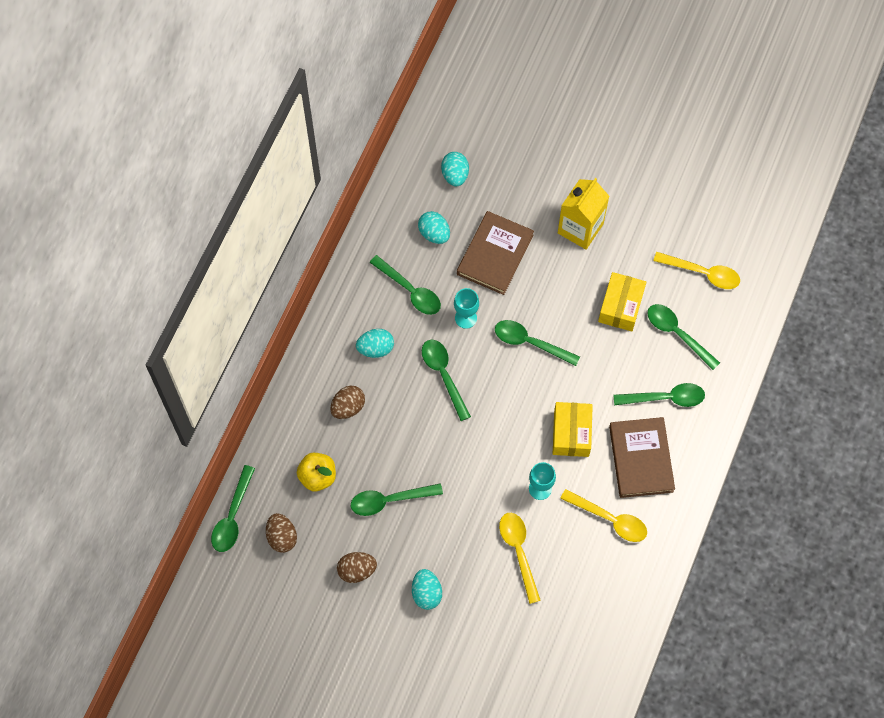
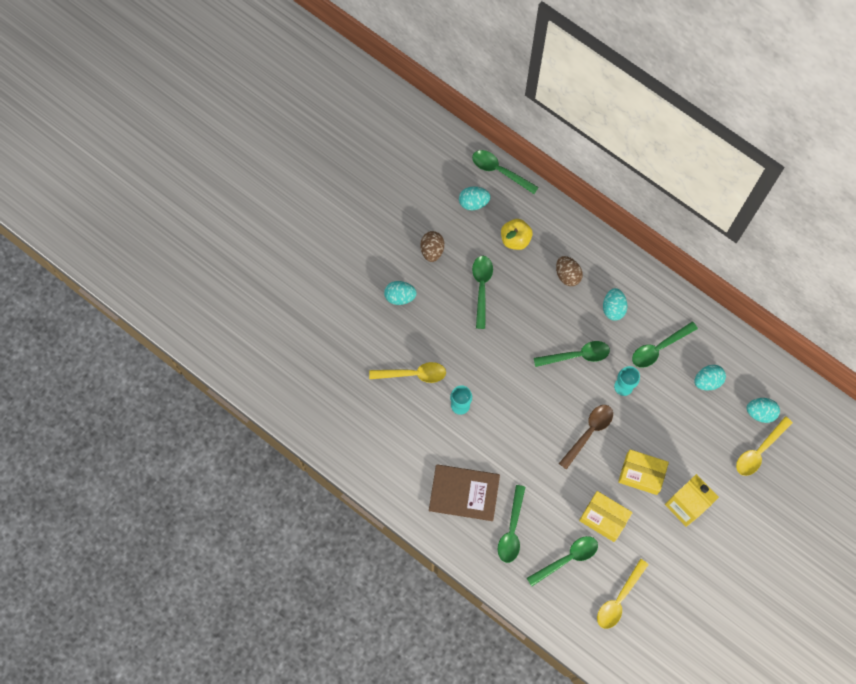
camera: 105 degrees right, 5 degrees up
brown egg [266,513,297,553] -> turquoise egg [459,186,491,210]
brown book [457,211,534,295] -> none
green spoon [495,320,580,366] -> brown spoon [559,405,613,470]
yellow box [553,402,593,457] -> yellow box moved to [618,449,669,495]
yellow spoon [560,489,647,542] -> yellow spoon moved to [736,416,793,476]

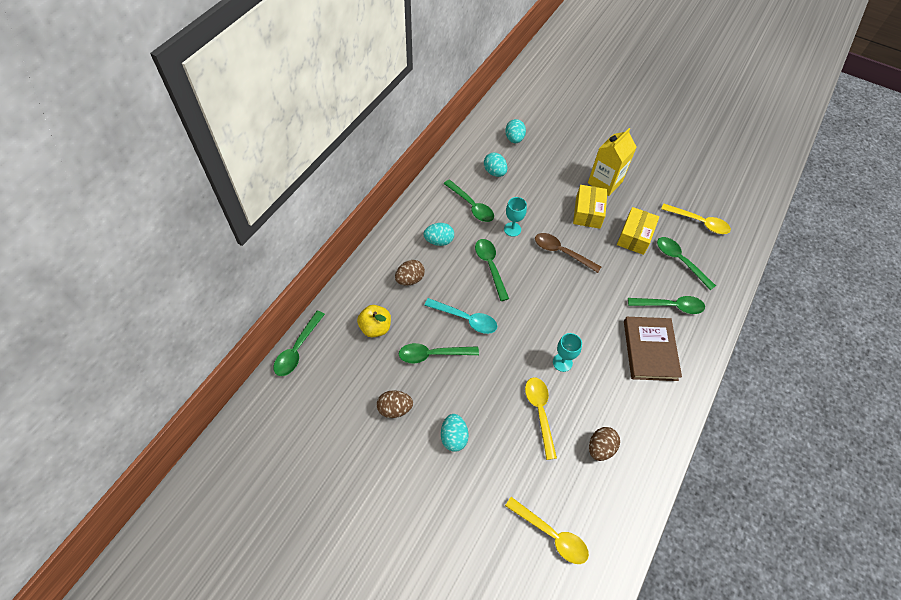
camera: 100 degrees left, 15 degrees down
turquoise egg [459,186,491,210] -> none
yellow spoon [736,416,793,476] -> yellow spoon moved to [505,497,589,564]
none -> turquoise spoon [424,298,497,334]
none -> brown egg [589,427,620,461]

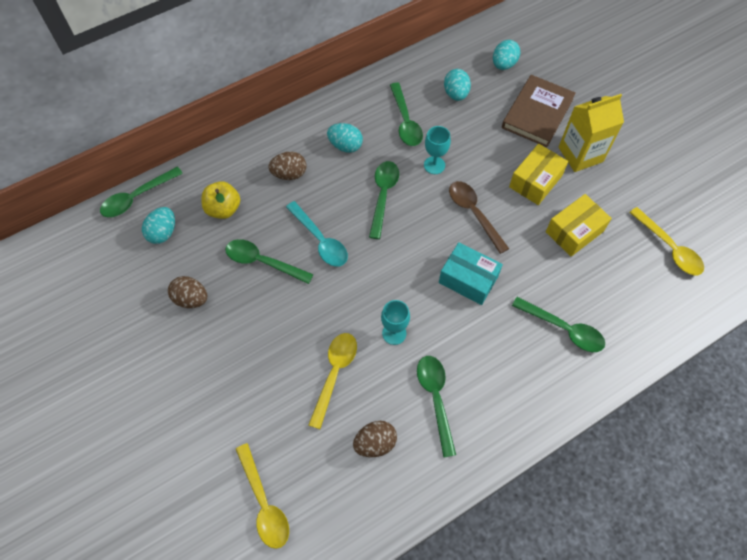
camera: 30 degrees right, 5 degrees up
turquoise egg [441,414,469,452] -> turquoise egg moved to [142,207,175,244]
brown book [624,317,682,381] -> brown book moved to [502,75,576,147]
green spoon [657,237,716,290] -> green spoon moved to [417,356,456,458]
none -> turquoise box [439,242,503,305]

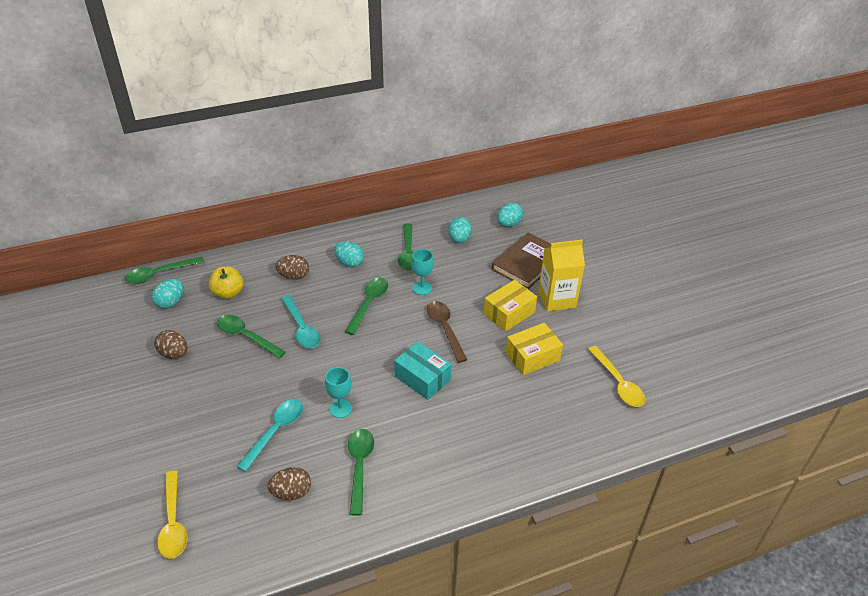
camera: 10 degrees right, 20 degrees down
yellow spoon [308,333,357,429] -> turquoise spoon [236,399,303,472]
green spoon [512,297,605,352] -> none

